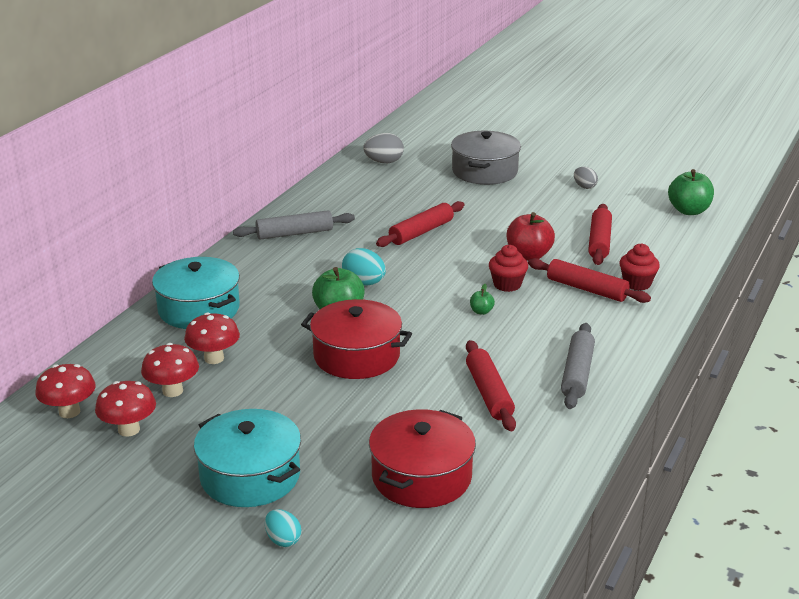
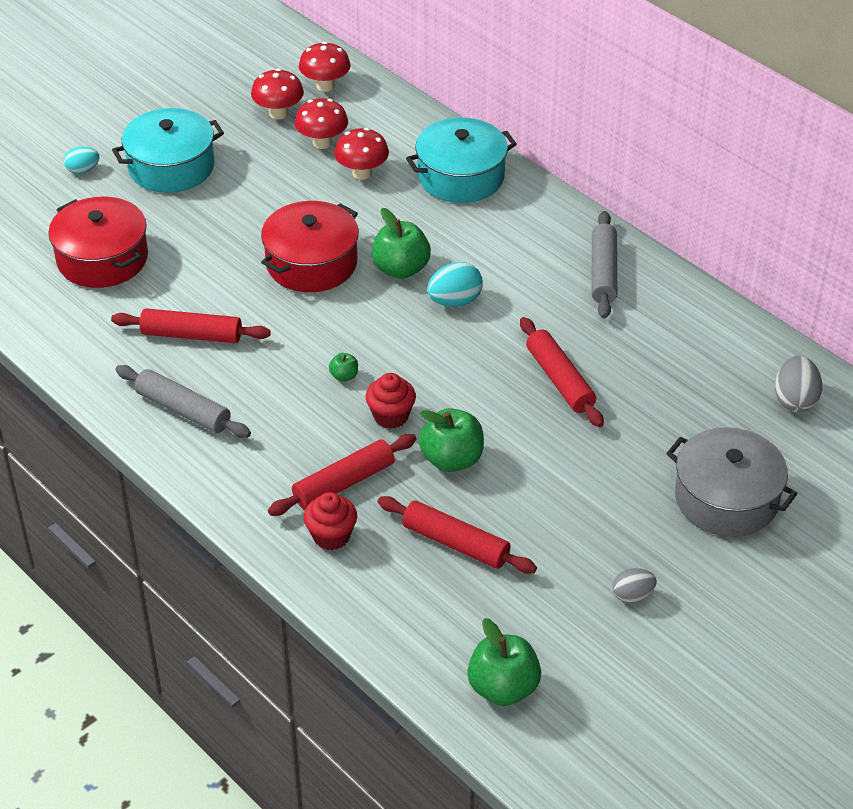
camera: 110 degrees right, 15 degrees up
red apple [507,212,555,261] -> green apple [419,408,484,472]

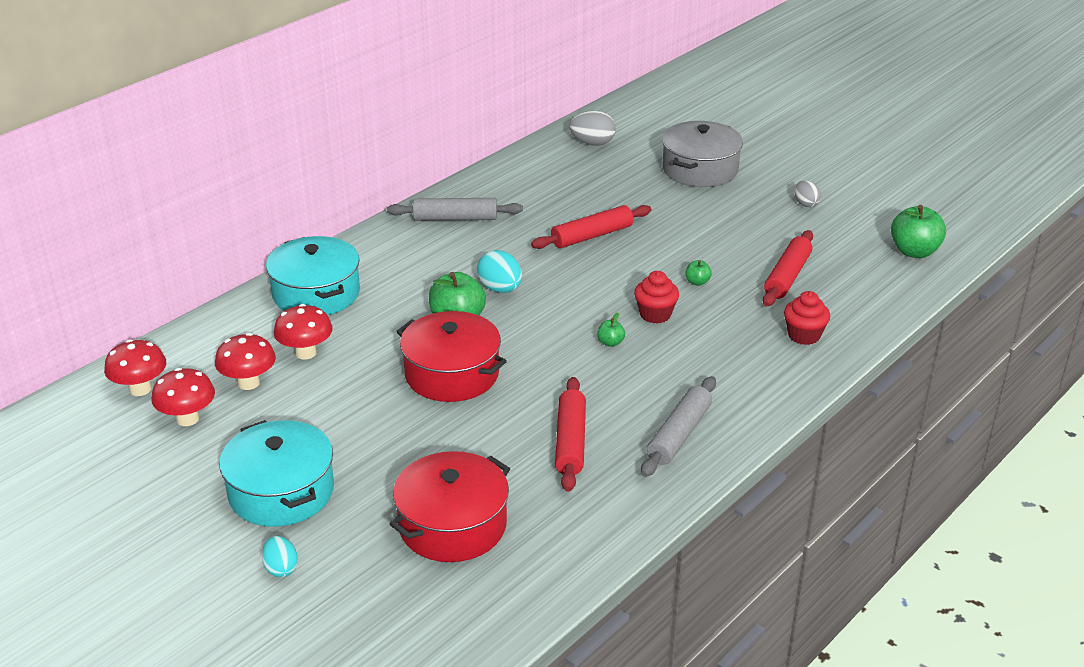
camera: 95 degrees left, 10 degrees down
red rolling pin [268,434,417,516] -> none
green apple [419,408,484,472] -> green apple [686,260,712,286], size x0.48

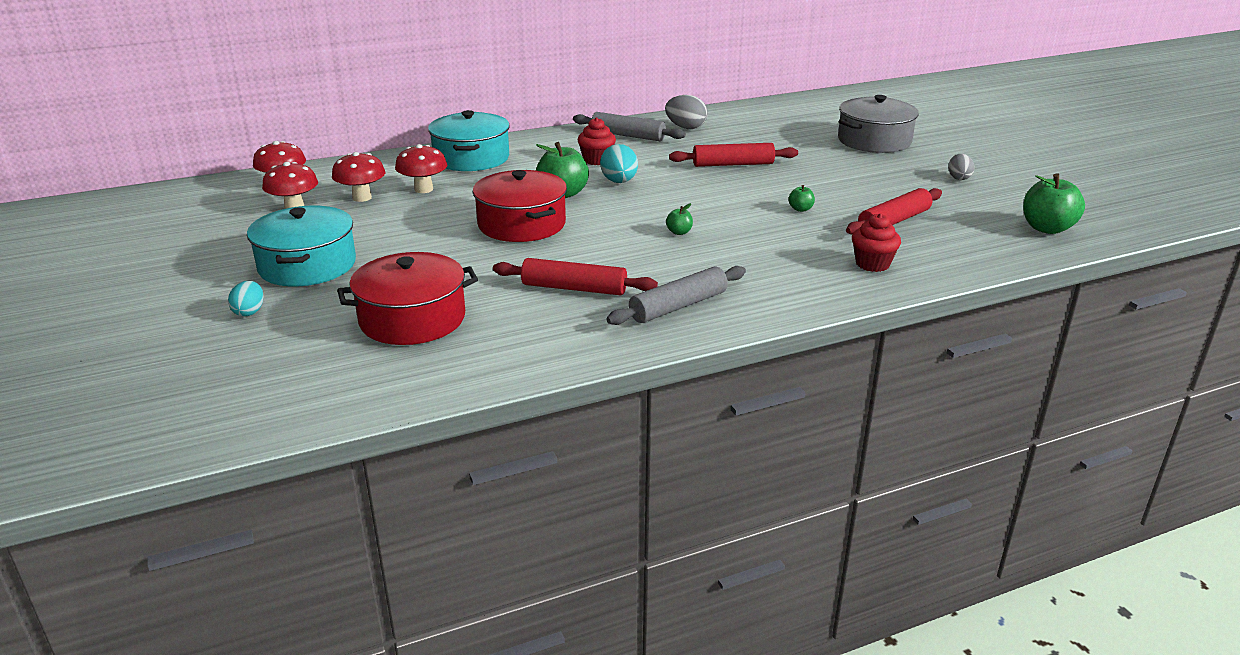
camera: 25 degrees right, 5 degrees down
red rolling pin [555,377,586,492] -> red rolling pin turned 75 degrees clockwise [493,258,658,295]
grey egg [570,111,616,146] -> grey egg moved to [665,95,708,129]
red cupcake [634,271,679,323] -> red cupcake moved to [577,117,616,165]

